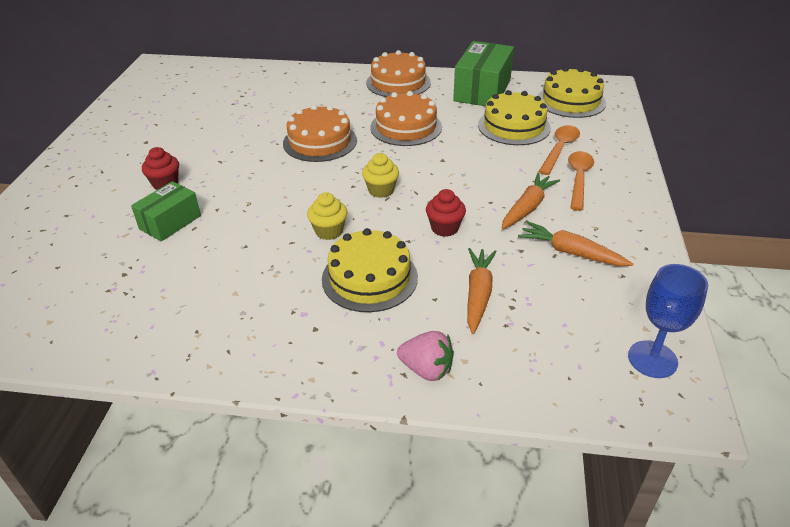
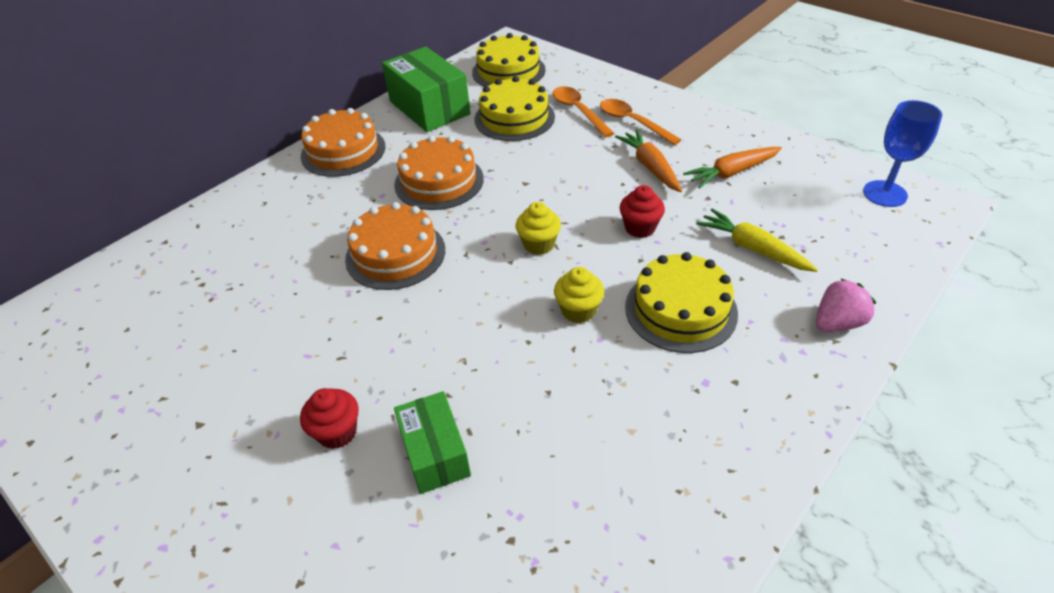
camera: 55 degrees left, 5 degrees up
orange carrot [467,248,497,334] -> yellow carrot [696,209,818,272]

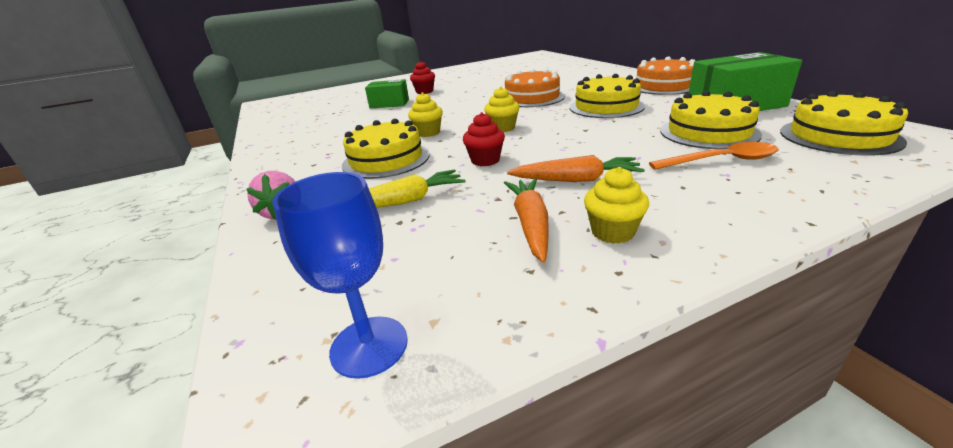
camera: 115 degrees right, 15 degrees down
orange cake [394,136,484,210] -> yellow cake [570,74,645,118]
orange spoon [600,99,681,145] -> none
none -> yellow cupcake [584,167,649,244]

